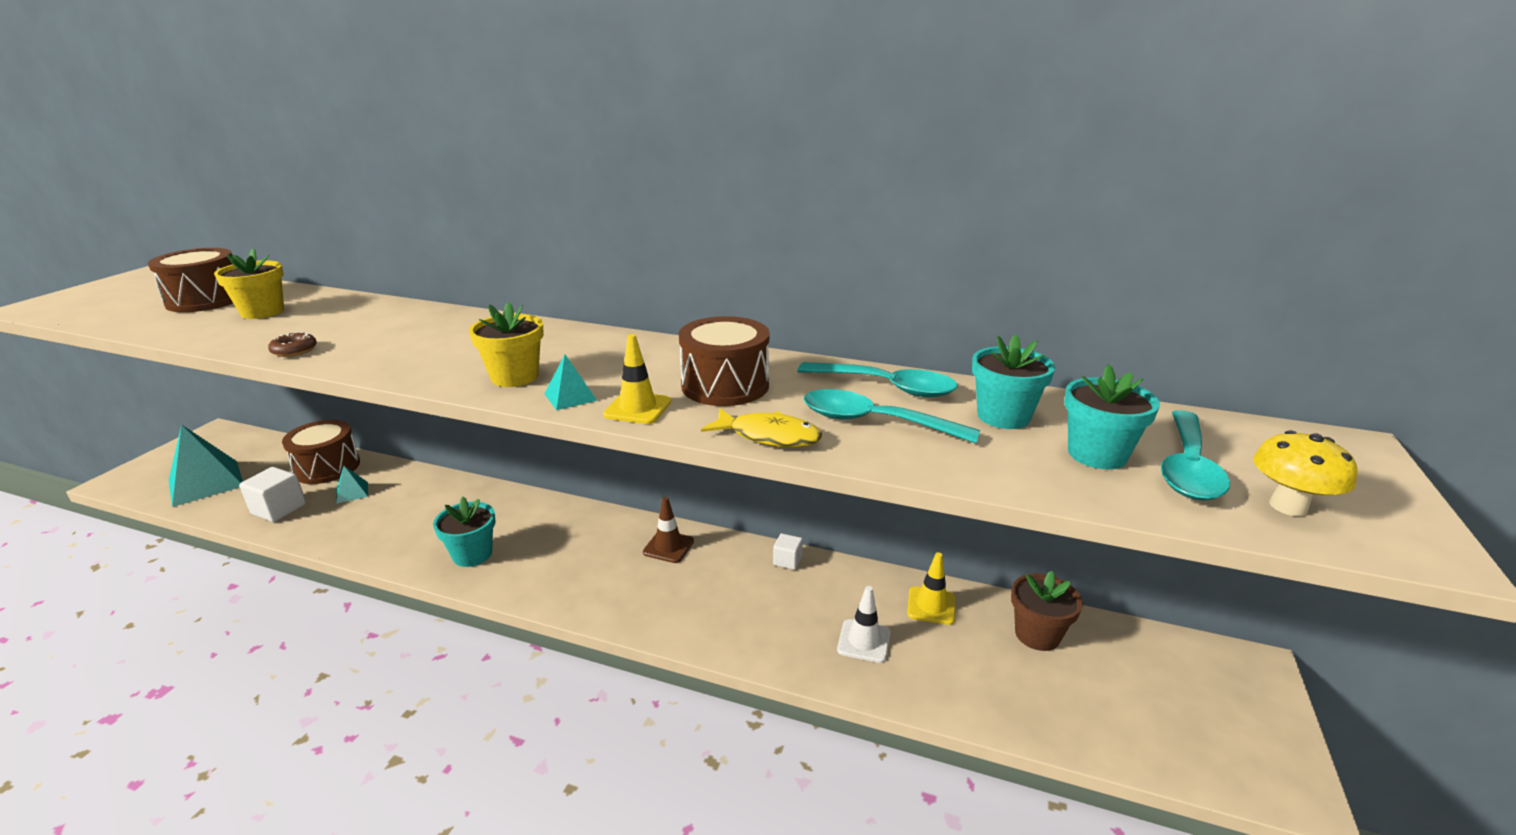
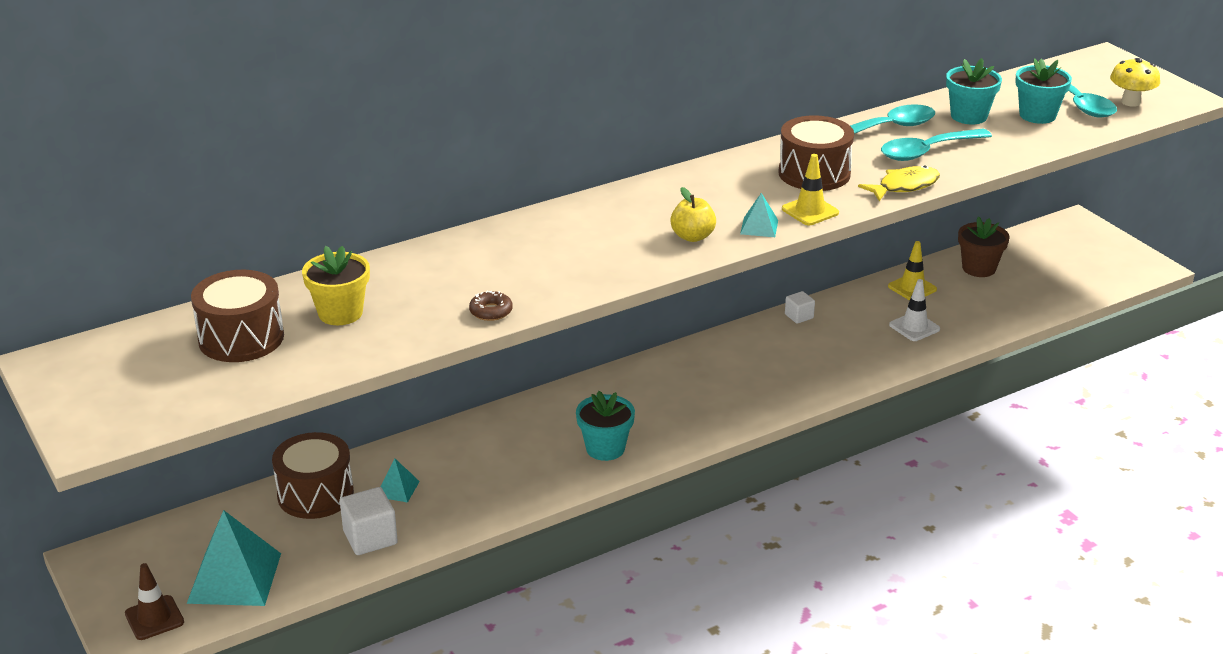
camera: 50 degrees left, 5 degrees up
yellow flower pot [469,302,544,387] -> yellow apple [670,187,716,242]
brown traffic cone [643,497,694,563] -> brown traffic cone moved to [125,563,184,640]

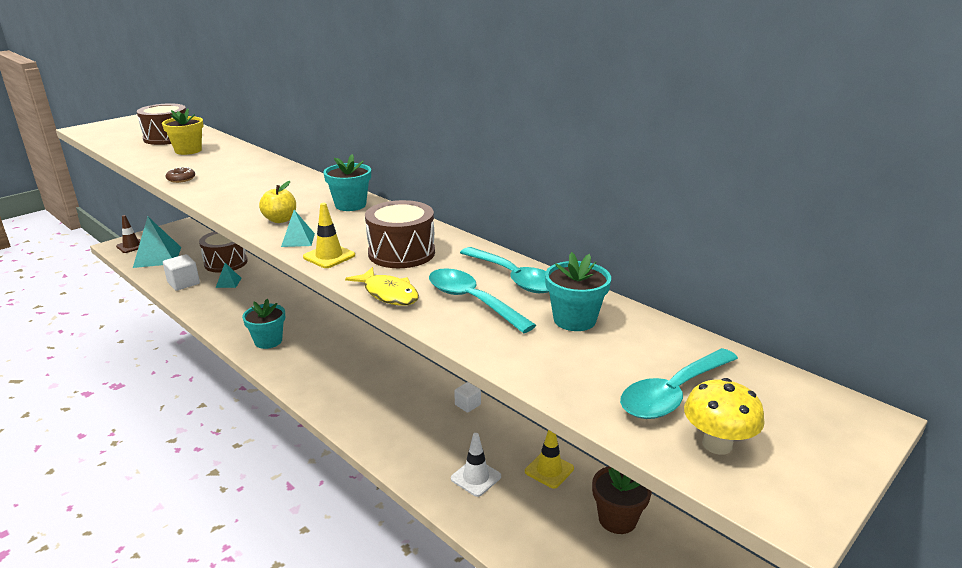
camera: 75 degrees right, 5 degrees down
turquoise flower pot [1015,58,1072,124] -> turquoise flower pot moved to [323,154,371,211]

